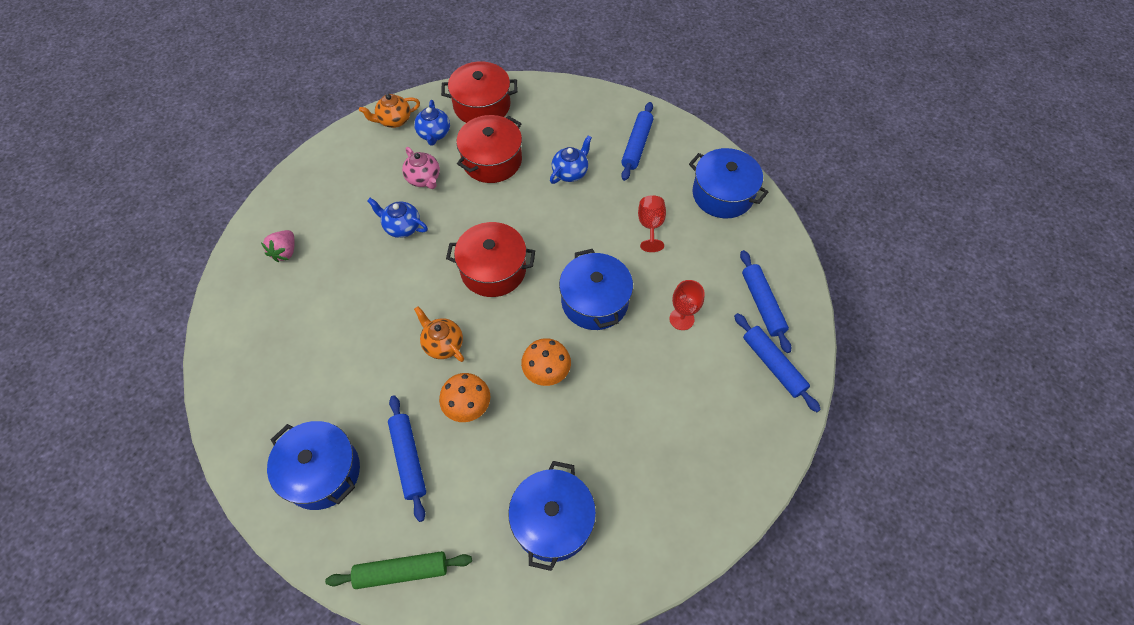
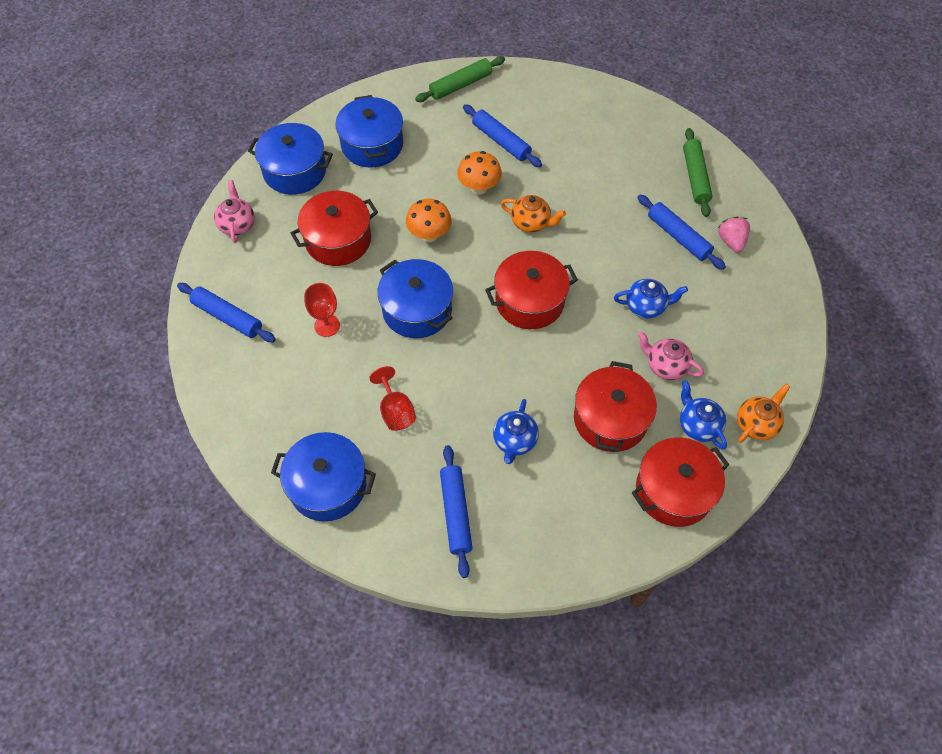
camera: 155 degrees right, 0 degrees up
blue pot [267,421,360,510] -> blue pot moved to [248,123,333,195]
blue rolling pin [740,250,791,353] -> blue rolling pin moved to [637,194,726,270]
none -> pink teapot [214,180,255,243]
none -> red pot [290,191,378,266]
none -> green rolling pin [683,128,712,217]

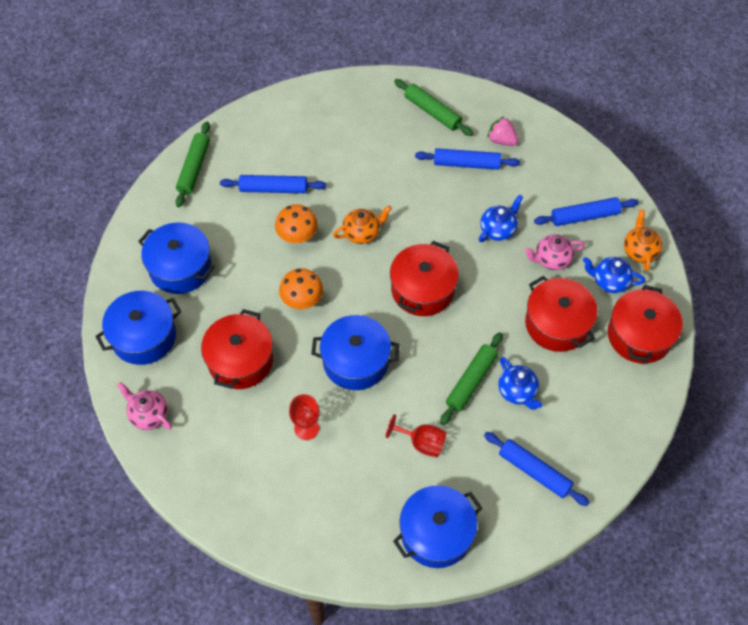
camera: 45 degrees left, 0 degrees up
blue rolling pin [177,283,276,342] -> blue rolling pin moved to [534,197,638,226]
none -> green rolling pin [440,332,503,425]

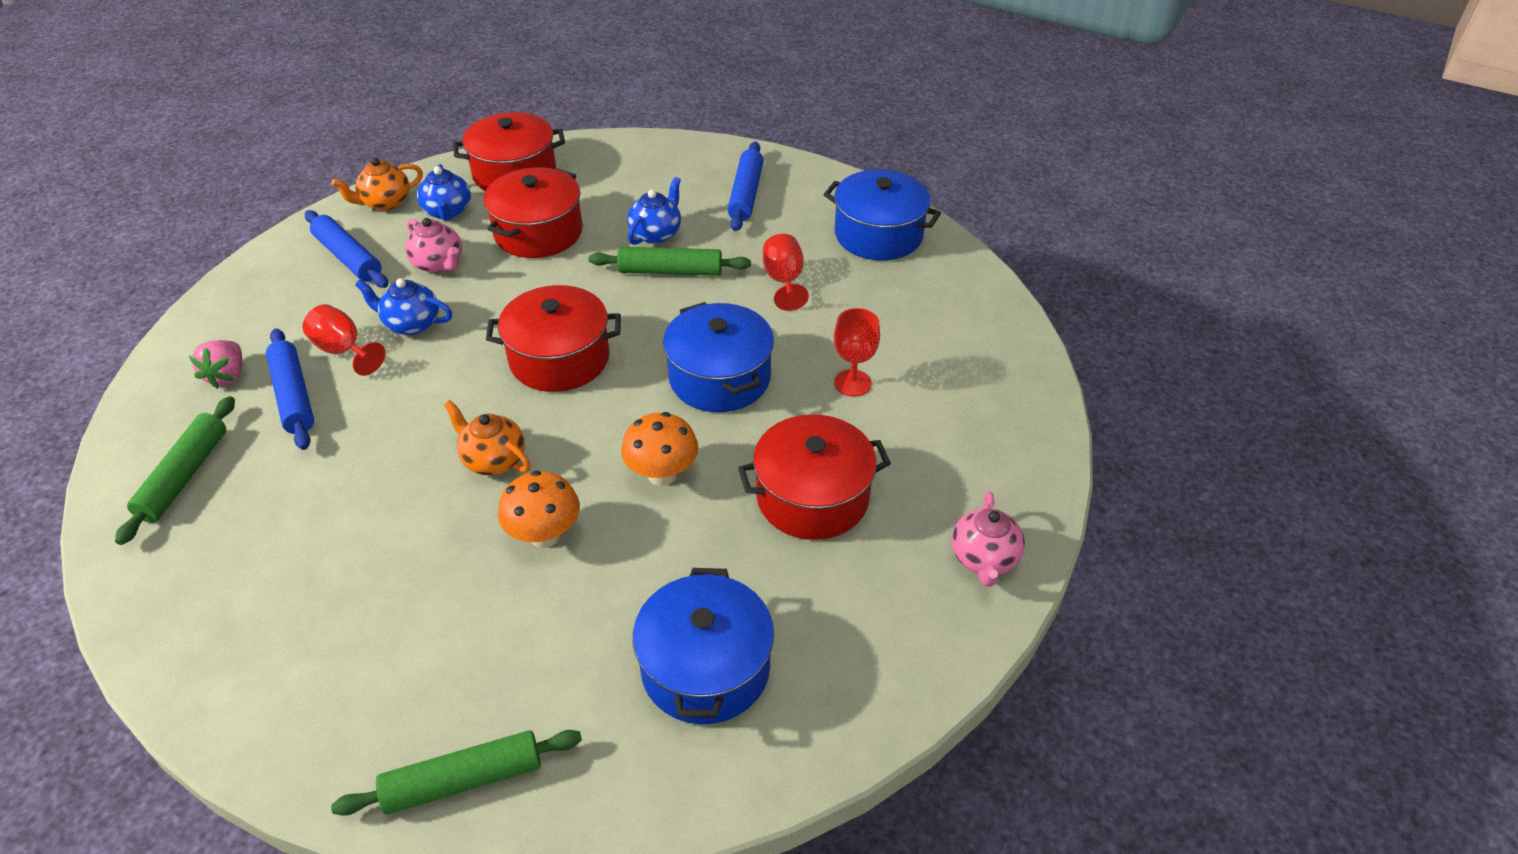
camera: 120 degrees left, 15 degrees down
blue pot [95,291,181,365] -> none
blue rolling pin [220,175,326,193] -> none
none -> red goblet [303,304,385,376]

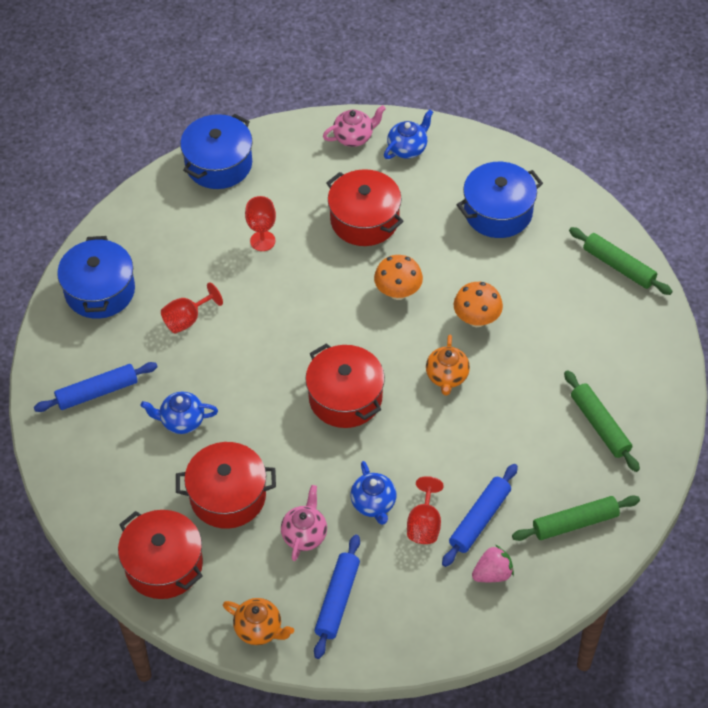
camera: 120 degrees left, 10 degrees up
blue teapot [417,164,471,221] -> blue teapot moved to [384,109,433,159]
green rolling pin [589,247,751,276] -> green rolling pin moved to [564,370,640,472]
blue pot [663,302,774,412] -> blue pot moved to [180,114,252,189]

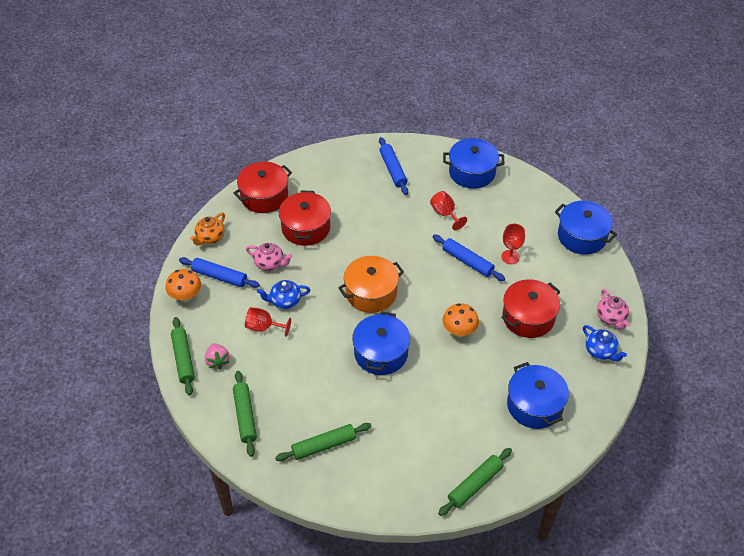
camera: 95 degrees right, 5 degrees down
blue teapot [141,392,218,434] -> none
red pot [305,343,385,428] -> orange pot [338,256,404,313]
orange teapot [426,335,470,395] -> blue pot [352,311,410,375]
blue rolling pin [442,464,518,567] -> blue rolling pin moved to [433,235,505,281]
orange mushroom [454,282,503,327] -> orange mushroom moved to [166,269,201,302]
none -> green rolling pin [171,317,195,396]

